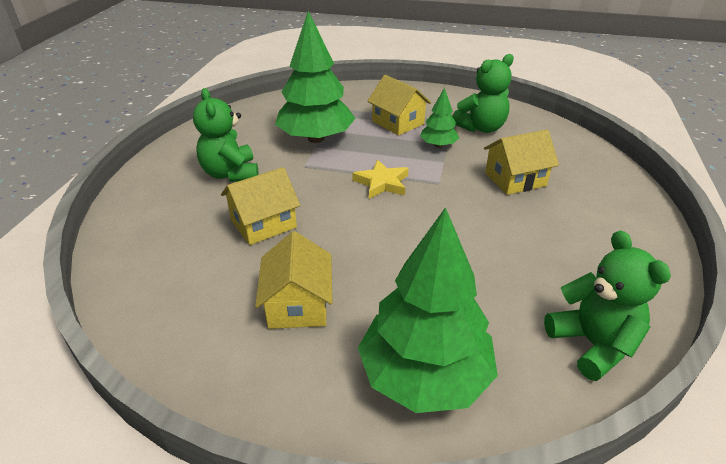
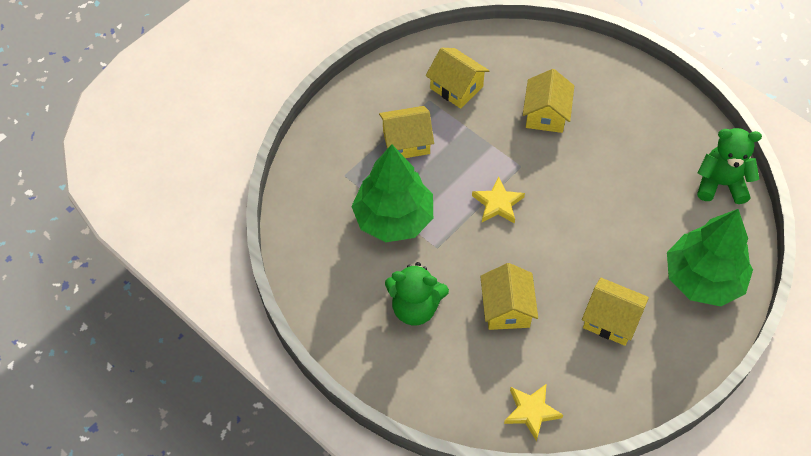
camera: 60 degrees left, 20 degrees up
green tree [420,87,459,148] -> none
green teddy bear [452,54,514,133] -> yellow house [426,48,489,109]
none -> yellow star [504,384,563,441]

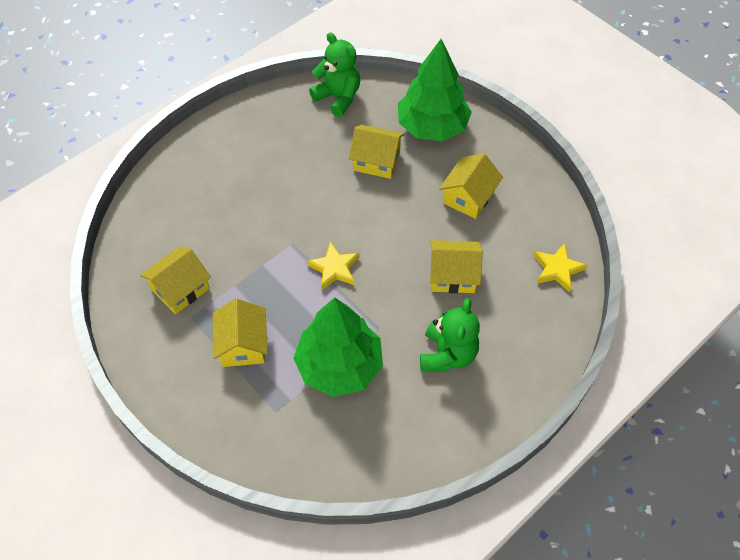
camera: 85 degrees left, 0 degrees up
yellow house [523,69,574,133] -> yellow house moved to [349,124,404,179]
green teddy bear [697,128,762,204] -> green teddy bear turned 120 degrees clockwise [309,32,360,117]

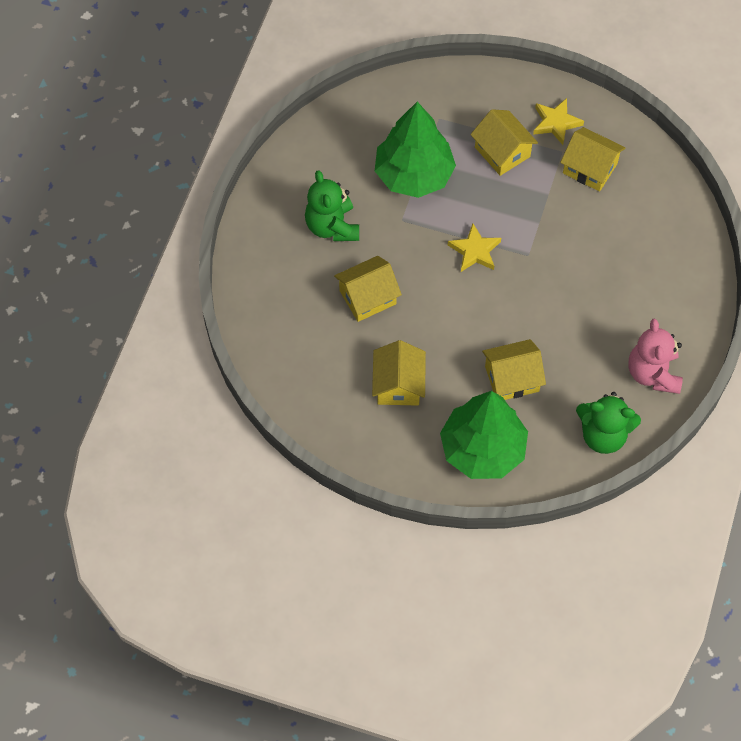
camera: 150 degrees right, 5 degrees up
yellow house [140,246,211,315] -> yellow house turned 75 degrees counterclockwise [560,127,625,192]
yellow star [533,243,587,293] -> yellow star moved to [533,98,584,145]
none -> pink teddy bear [629,319,683,394]

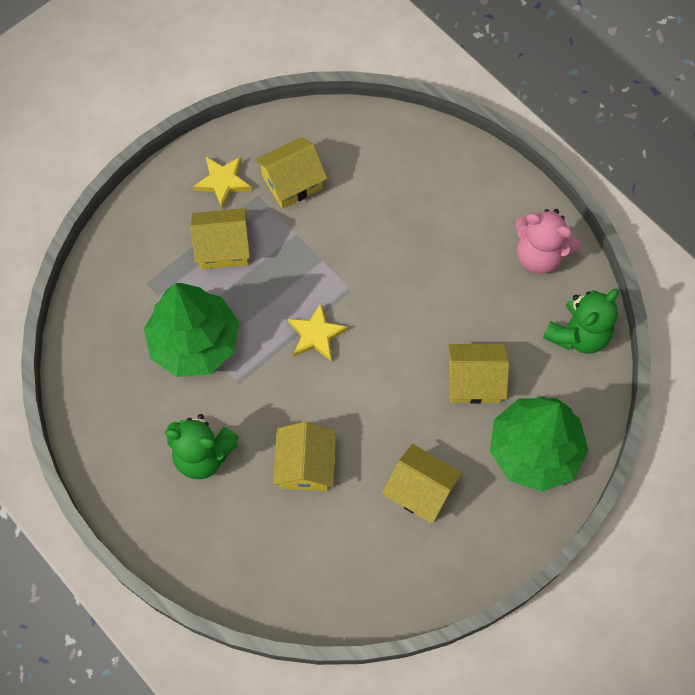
camera: 60 degrees left, 5 degrees up
yellow house [482,339,546,400] -> yellow house turned 75 degrees clockwise [448,344,509,404]

